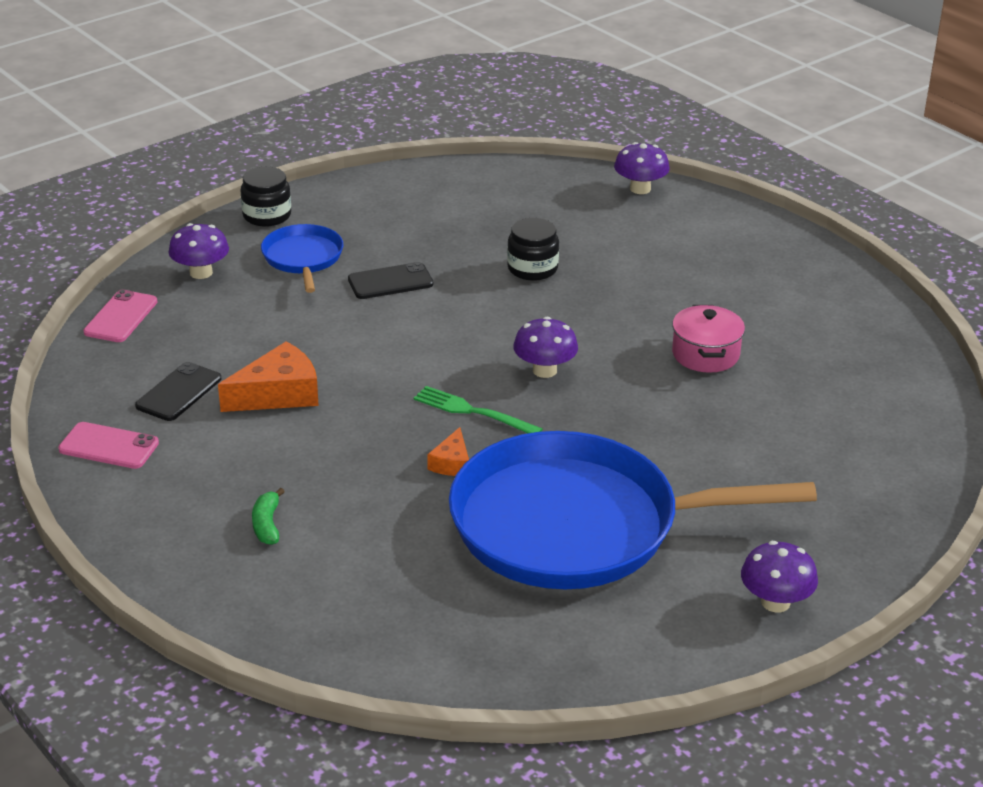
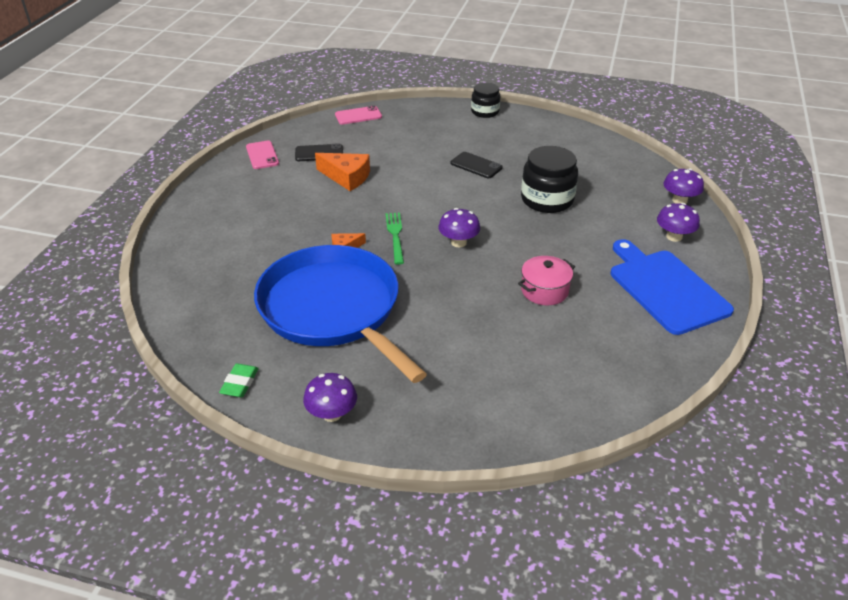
camera: 55 degrees right, 5 degrees up
purple mushroom [168,223,229,279] -> purple mushroom moved to [657,203,700,242]
green banana [252,488,285,545] -> none
blue pan [261,224,343,293] -> none
black jar [507,218,559,281] -> black jar [521,146,578,213], size x1.60
none -> green eraser [219,363,259,397]
none -> blue cutting board [611,239,734,335]

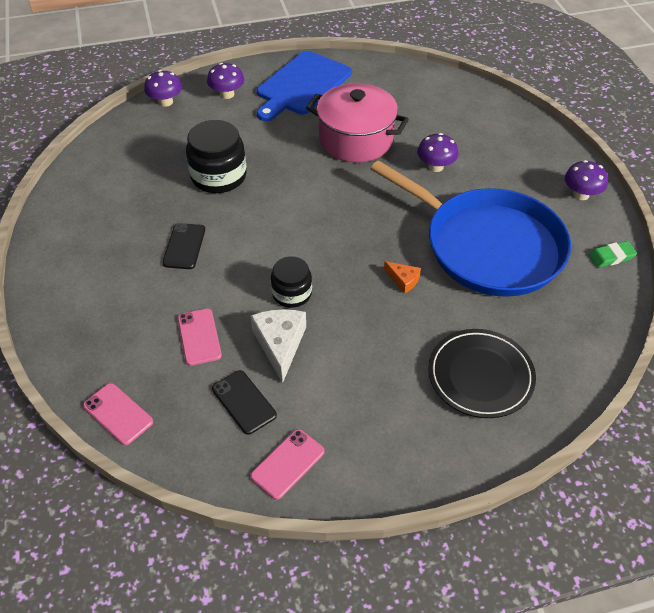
camera: 120 degrees left, 10 degrees up
blue pan [254,245,427,383] -> blue pan turned 75 degrees counterclockwise [371,160,571,297]
orange cheese [315,153,370,191] -> white cheese [250,309,306,384]
green fork [386,213,404,265] -> none
purple mushroom [438,208,480,247] -> purple mushroom moved to [417,133,458,172]
black jar [471,83,500,118] -> black jar moved to [271,256,312,308]
pink pot [518,256,575,305] -> pink pot [306,83,409,163], size x1.78
none -> pink phone [178,308,222,366]
none -> black plate [428,329,536,418]

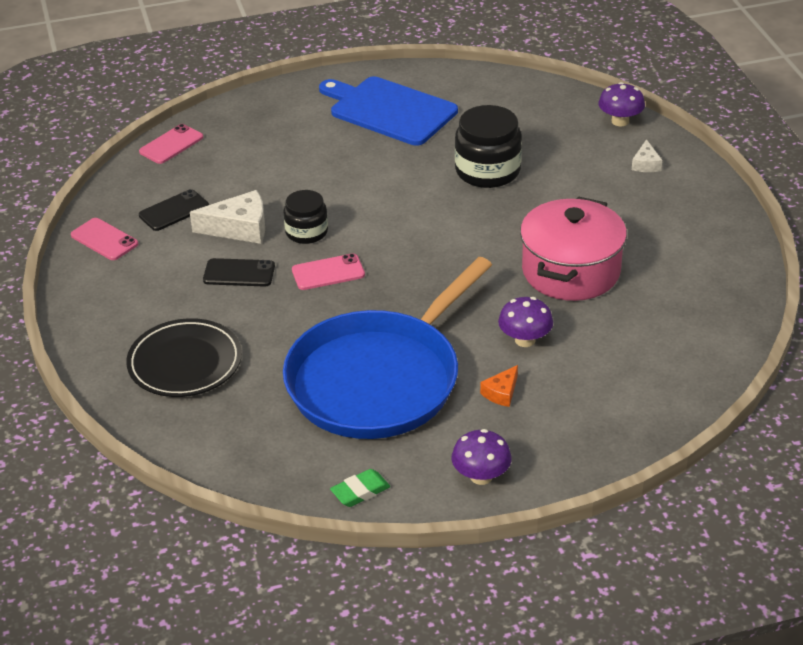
camera: 90 degrees right, 10 degrees down
black phone [162,223,205,269] -> black phone moved to [203,258,275,287]
pink phone [178,308,222,366] -> pink phone moved to [292,253,365,290]
purple mushroom [207,63,244,99] -> white cheese [632,139,662,172]
blue cutting board [257,51,352,121] -> blue cutting board moved to [319,76,458,146]
orange cheese [384,261,421,294] -> orange cheese moved to [480,365,518,407]
green eraser [589,241,637,268] -> green eraser turned 75 degrees clockwise [330,469,390,507]

